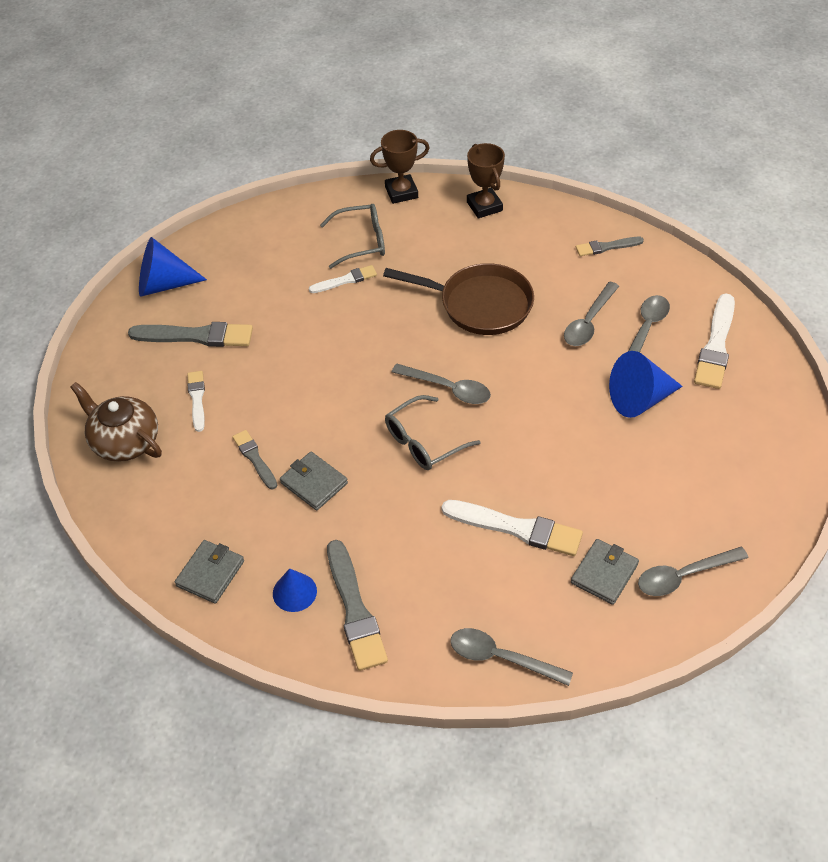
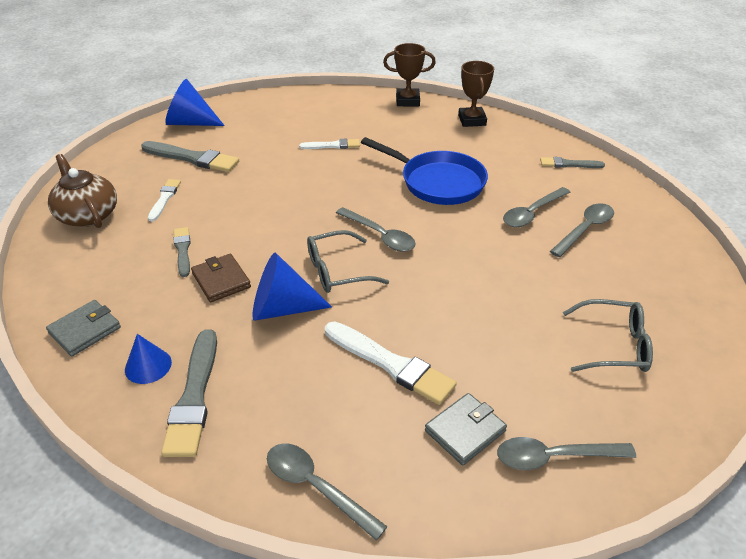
camera: 15 degrees right, 10 degrees down
grey wallet [280,452,348,511] -> brown wallet [191,254,251,302]
grey glasses [320,204,385,269] -> grey glasses moved to [563,299,653,372]
brown pan [383,263,534,335] -> blue pan [361,137,488,205]
blue cone [609,351,683,418] -> blue cone moved to [252,253,332,321]
white brush [694,293,735,389] -> none

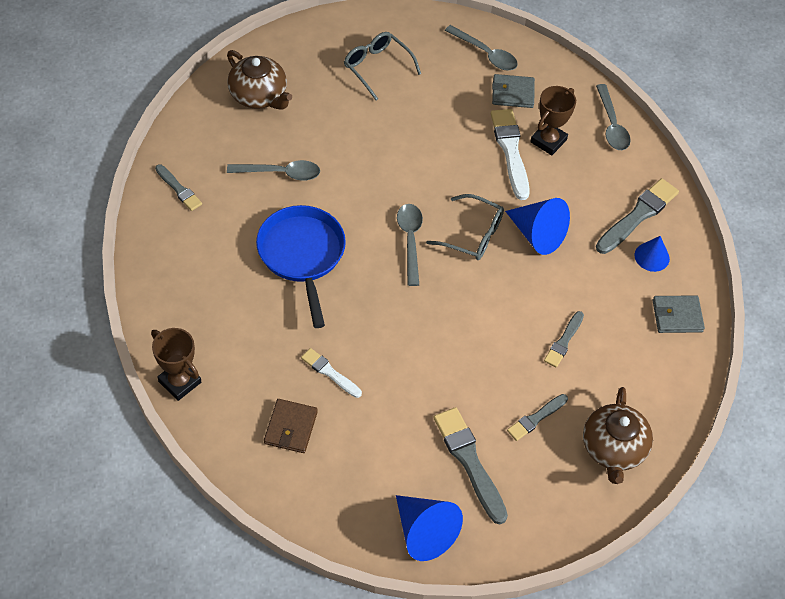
camera: 140 degrees left, 15 degrees up
white brush [148,179,181,221] -> grey brush [507,394,568,441]
brown wallet [191,254,251,302] -> brown wallet moved to [264,399,318,453]
brown trophy [458,61,494,127] -> brown trophy moved to [530,86,576,155]
grey spoon [550,203,614,257] -> none
none -> brown teapot [227,50,292,110]

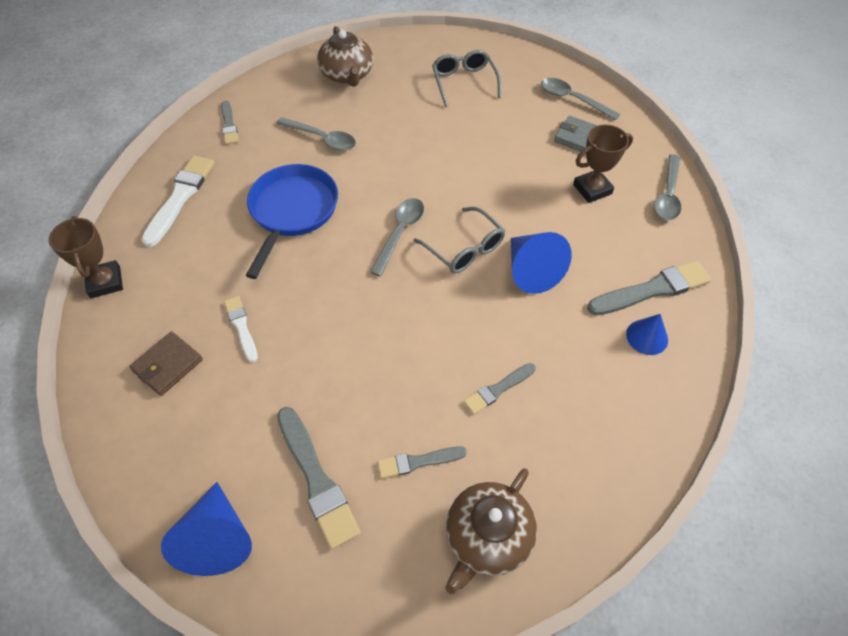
camera: 30 degrees right, 0 degrees up
grey brush [434,407,508,524] -> grey brush turned 150 degrees clockwise [277,407,361,549]
grey spoon [445,25,518,71] -> grey spoon turned 150 degrees clockwise [541,78,620,120]
white brush [491,109,530,200] -> white brush moved to [141,155,214,247]
grey wallet [652,295,705,333] -> none

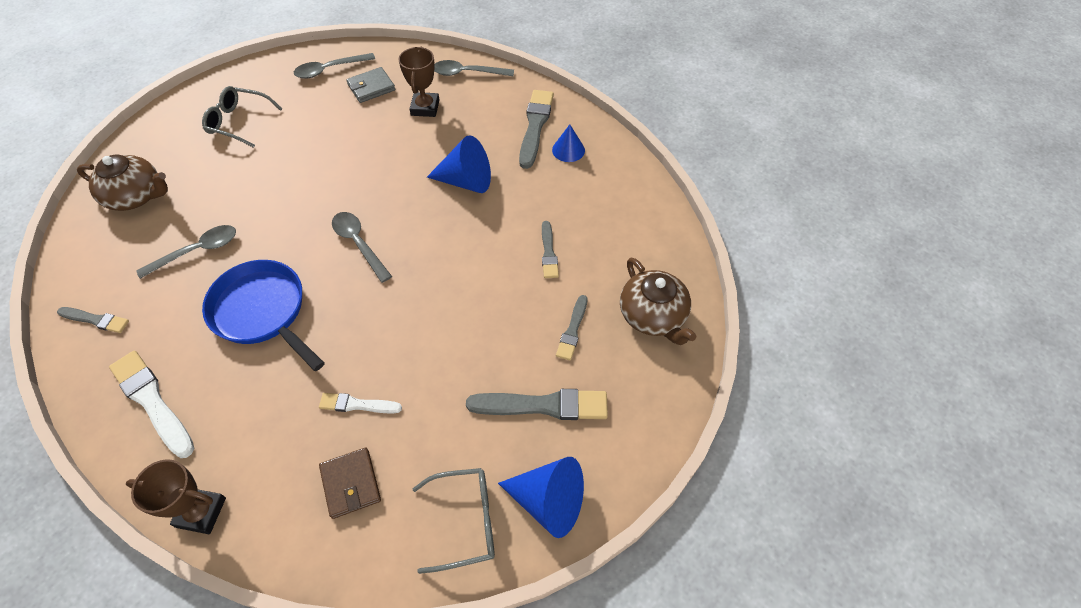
camera: 60 degrees left, 0 degrees up
grey glasses [413,207,505,273] -> grey glasses moved to [412,468,495,574]
grey spoon [654,154,681,220] -> grey spoon turned 135 degrees clockwise [434,60,514,76]

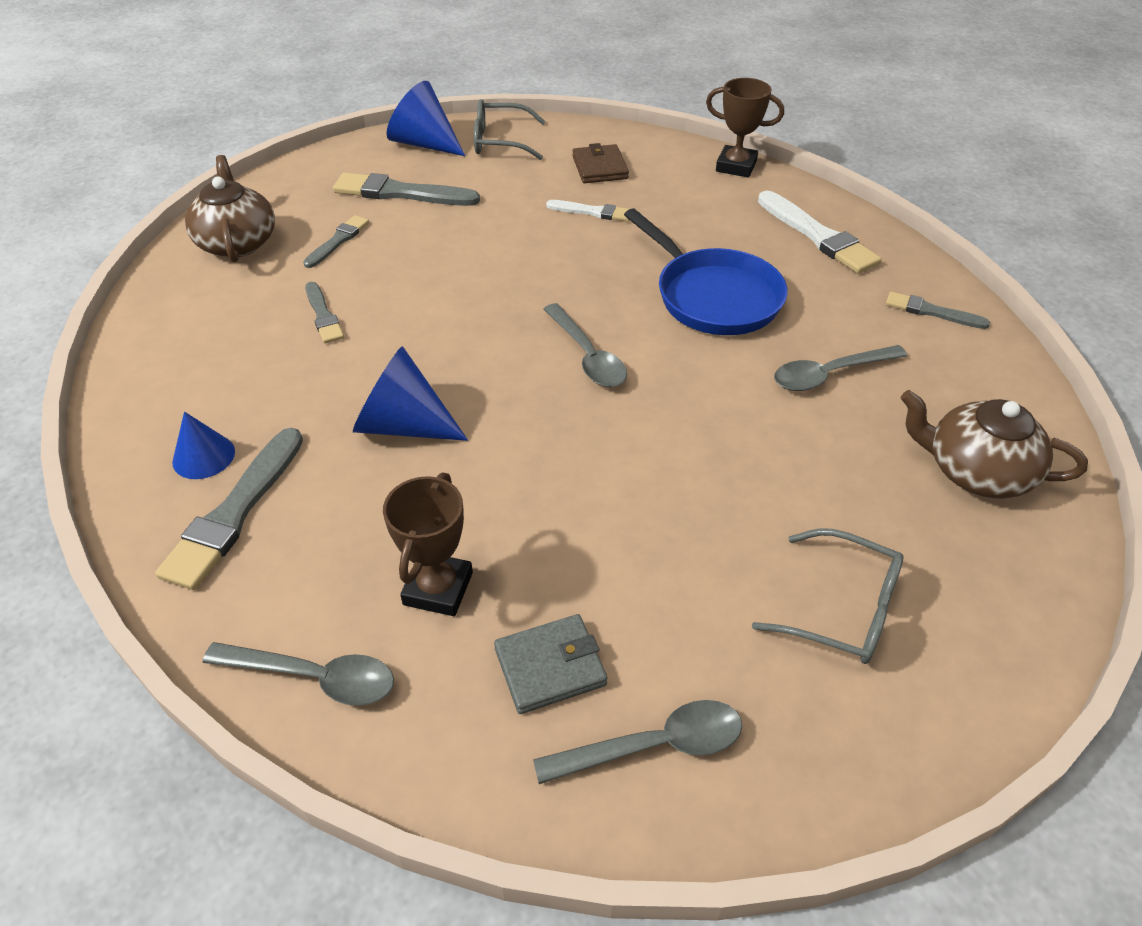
camera: 170 degrees left, 10 degrees down
grey brush [542,221,559,278] -> grey brush turned 150 degrees clockwise [305,282,344,343]

